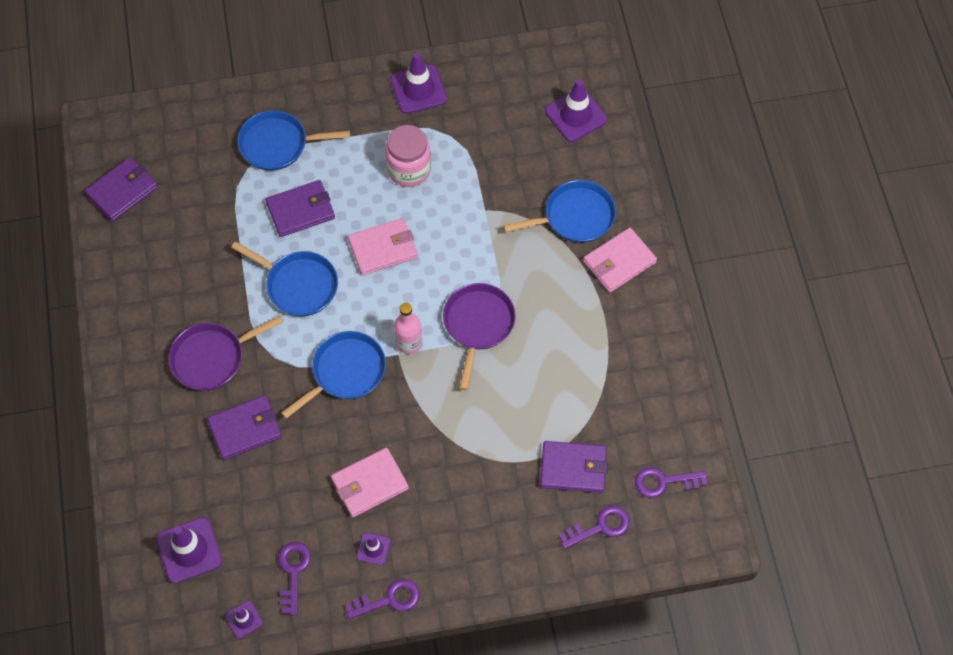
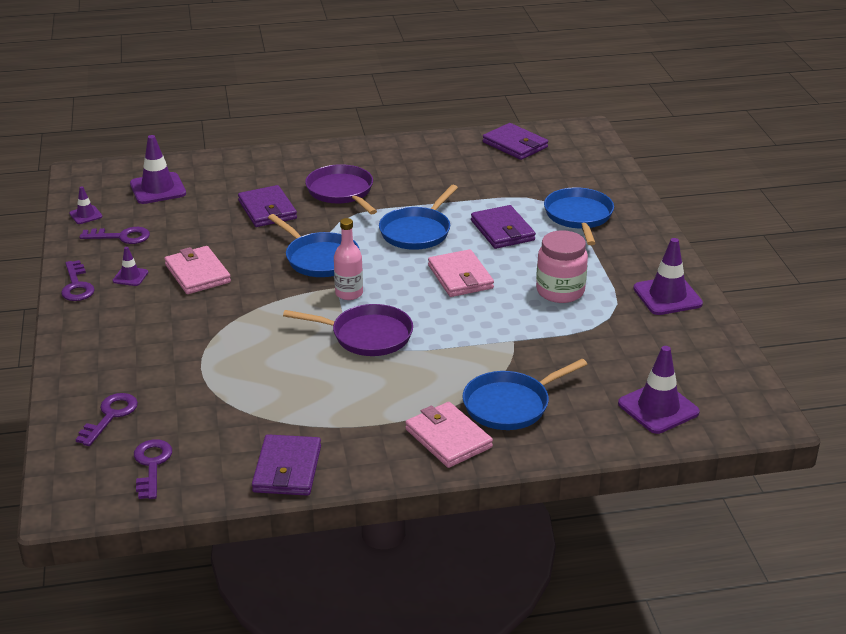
camera: 90 degrees right, 30 degrees down
blue pan [503,180,616,243] -> blue pan turned 75 degrees clockwise [463,359,587,430]
purple wallet [540,441,608,493] -> purple wallet moved to [252,434,321,496]
purple key [559,505,630,549] -> purple key turned 135 degrees counterclockwise [75,393,138,446]

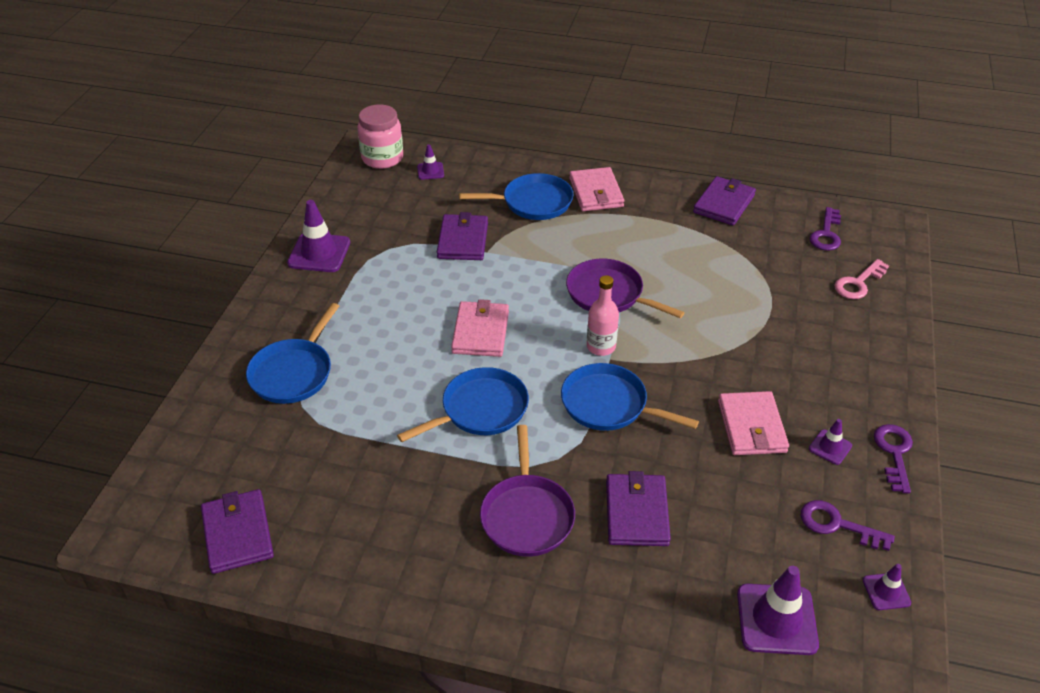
camera: 155 degrees left, 10 degrees up
purple key [75,393,138,446] -> pink key [834,259,889,299]
blue pan [268,214,360,277] -> blue pan turned 45 degrees counterclockwise [561,363,699,431]
purple wallet [471,205,536,249] -> purple wallet moved to [437,212,488,260]
pink jar [536,230,588,303] -> pink jar moved to [358,104,403,169]
purple traffic cone [618,346,700,434] -> purple traffic cone [417,144,444,180], size x0.53

